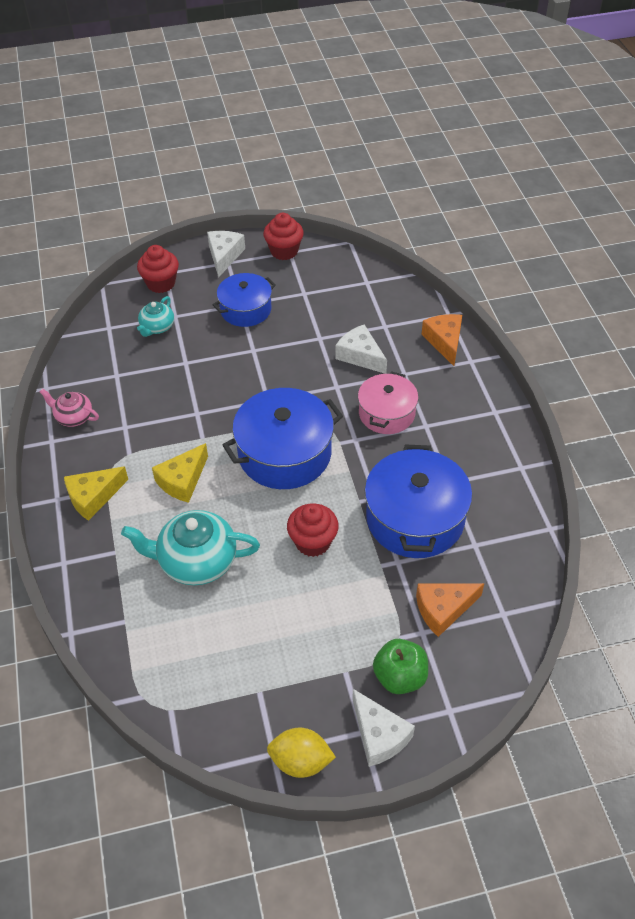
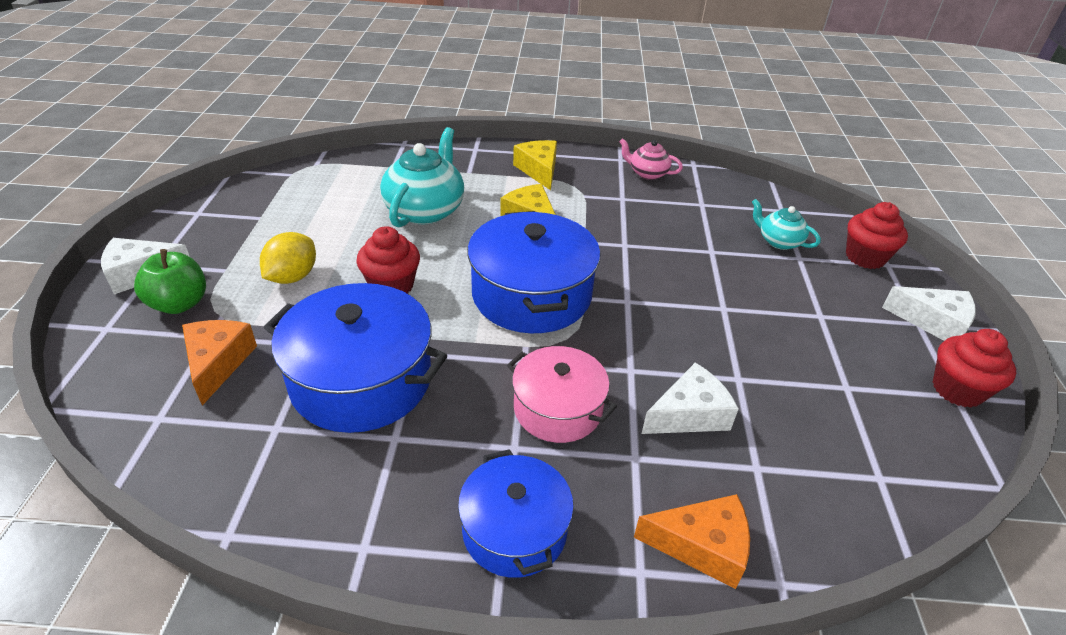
camera: 105 degrees right, 10 degrees down
pink teapot [40,389,99,427] -> pink teapot turned 105 degrees counterclockwise [619,138,683,180]
blue pot [213,273,276,327] -> blue pot moved to [458,449,574,578]
yellow lemon [267,727,336,778] -> yellow lemon moved to [260,232,316,284]

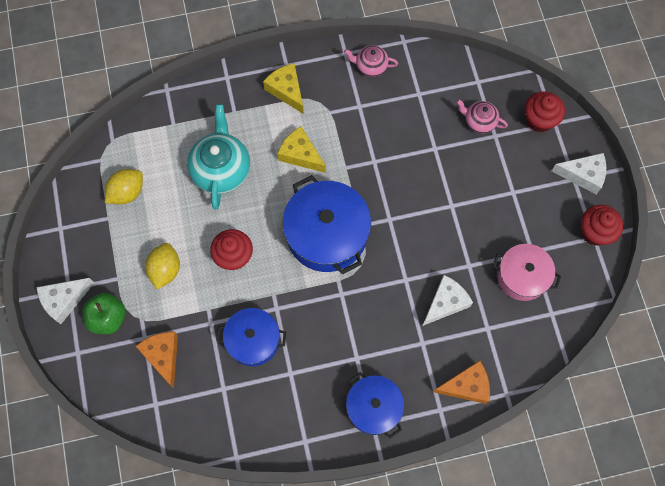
camera: 15 degrees left, 30 degrees up
blue pot [264,283,448,433] -> blue pot [216,308,286,366], size x0.62
pink pot [507,346,617,443] -> pink pot moved to [493,244,561,301]
turquoise teapot [752,199,821,250] -> pink teapot [456,99,508,133]
none -> yellow lemon [105,169,143,205]

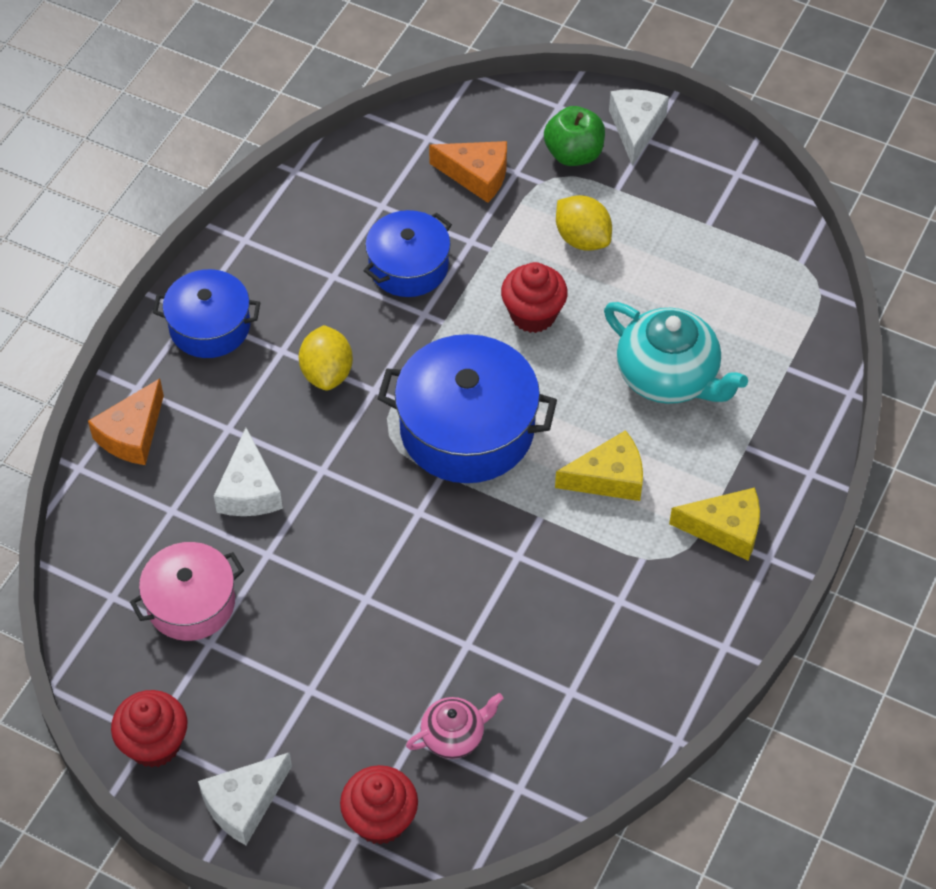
camera: 130 degrees right, 15 degrees down
yellow lemon [105,169,143,205] -> yellow lemon moved to [299,325,353,390]
pink teapot [344,45,398,77] -> none

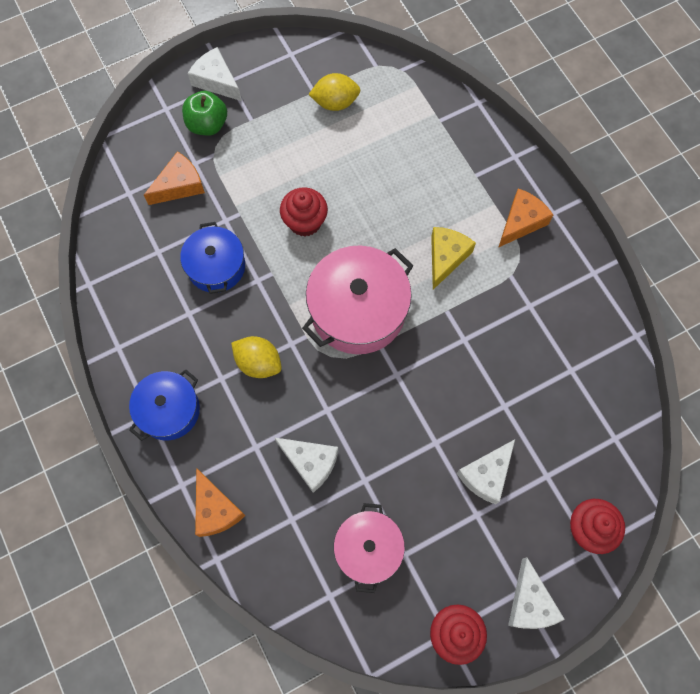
camera: 55 degrees left, 15 degrees up
blue pot [377,334,557,483] -> pink pot [302,245,413,354]
pink teapot [406,693,503,759] -> none
yellow lemon [556,195,612,250] -> yellow lemon moved to [308,73,360,111]
turquoise teapot [604,302,748,404] -> none
yellow cheese [669,488,760,560] -> orange cheese [498,188,553,248]
none -> white cheese [457,439,515,504]

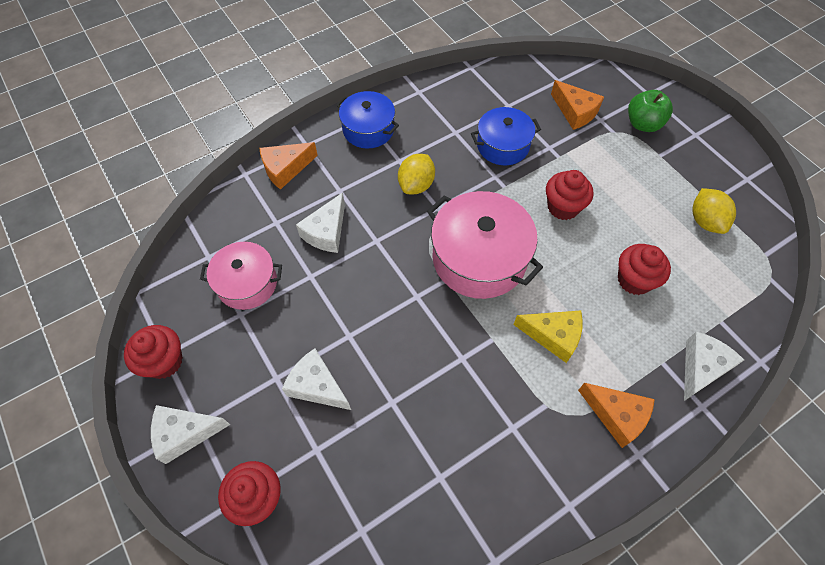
camera: 85 degrees right, 10 degrees down
white cheese [188,47,242,101] -> white cheese moved to [684,332,744,401]
none -> red cupcake [618,244,671,295]

